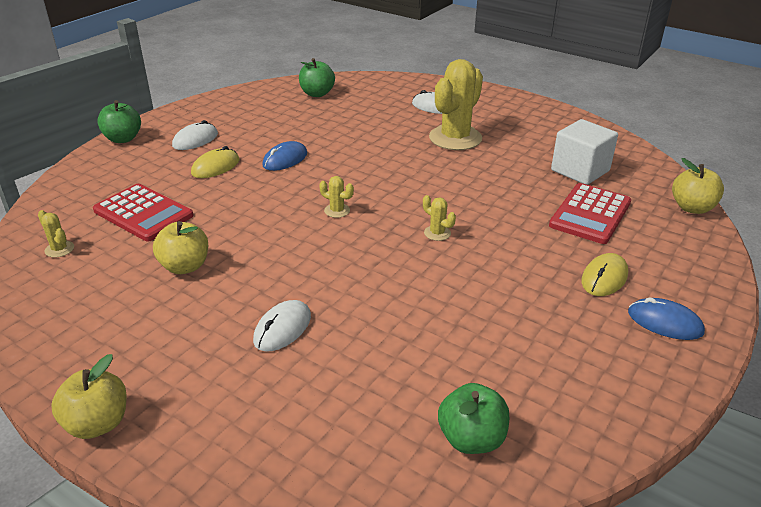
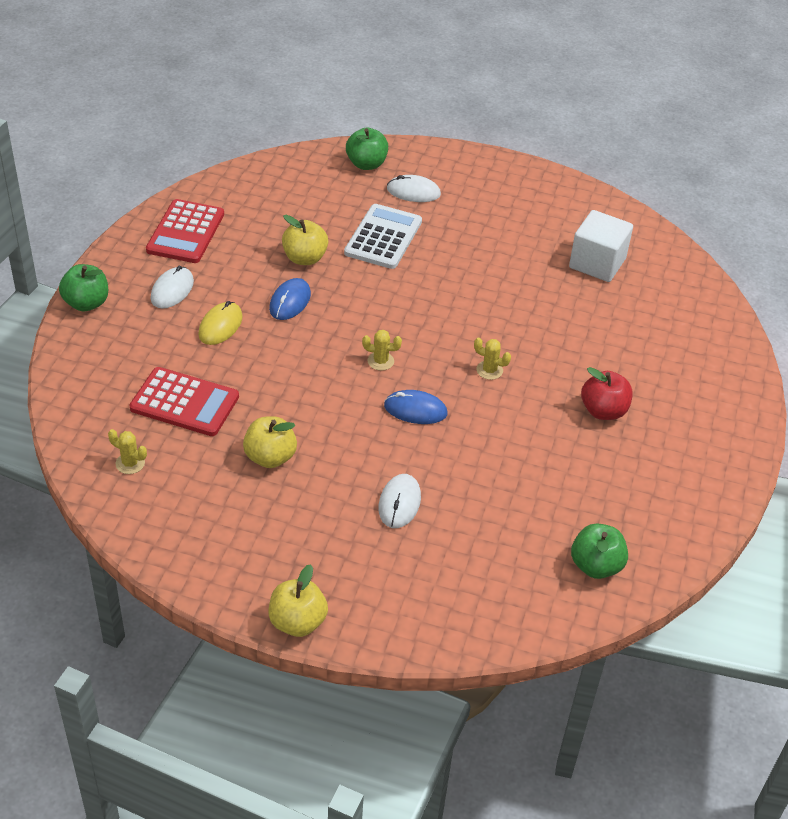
camera: 20 degrees left, 10 degrees up
green apple [299,58,335,97] -> green apple moved to [346,127,388,170]
yellow cactus [429,59,483,150] -> none
red calculator [549,183,631,244] -> red calculator moved to [146,199,224,263]
yellow mouse [581,253,628,296] -> none
blue mouse [628,297,705,340] -> blue mouse moved to [384,390,448,424]
yellow apple [672,158,724,214] -> yellow apple moved to [282,215,328,265]
none -> white calculator [344,204,422,269]
none -> red apple [581,367,633,420]

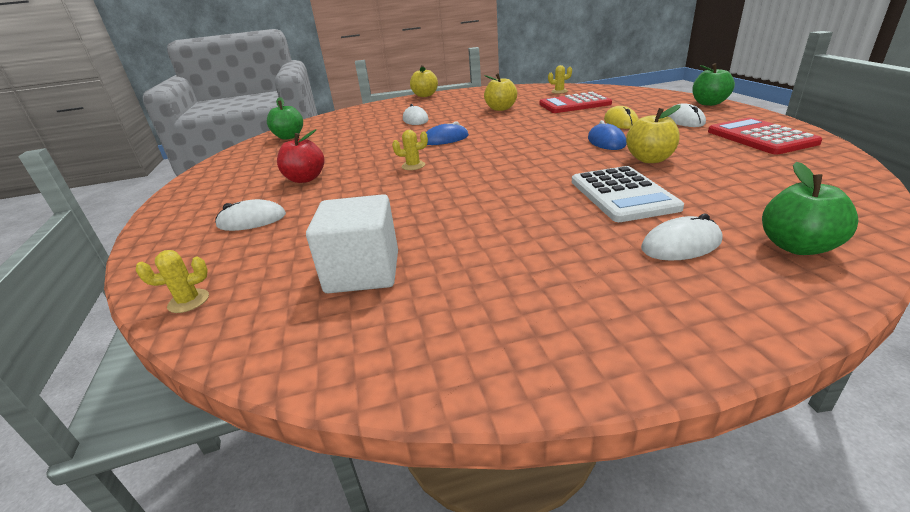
camera: 155 degrees right, 15 degrees down
yellow cactus [362,330,402,371] -> yellow cactus moved to [135,250,209,313]
none -> white mouse [215,199,286,231]

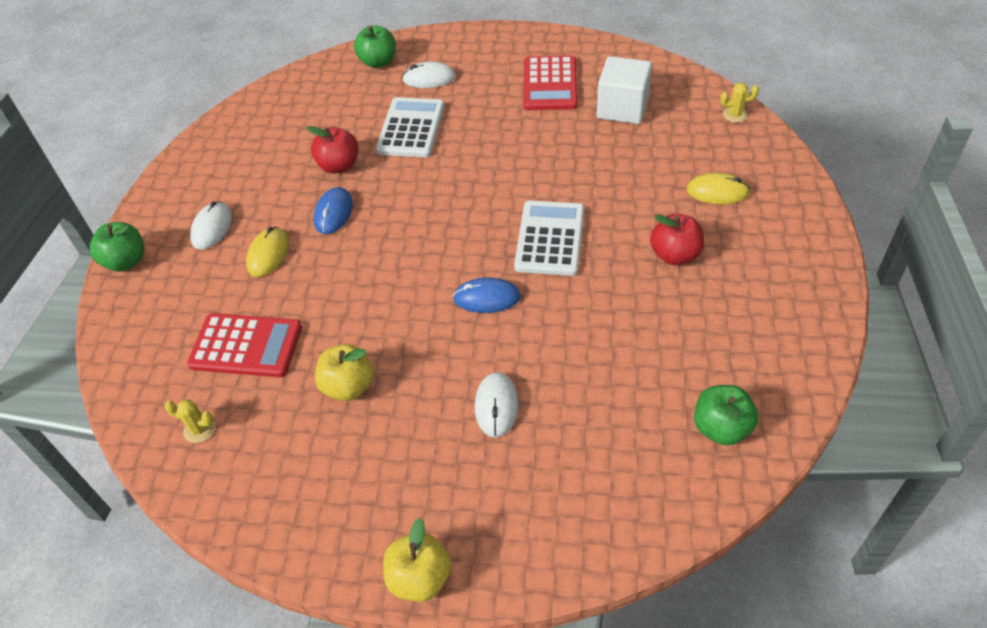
camera: 160 degrees left, 20 degrees up
white mouse [215,199,286,231] -> yellow mouse [687,173,751,204]
yellow cactus [392,130,428,170] -> white calculator [514,201,584,276]
yellow apple [626,105,681,163] -> red apple [306,126,359,174]
red calculator [708,118,822,154] -> red calculator moved to [524,55,578,110]

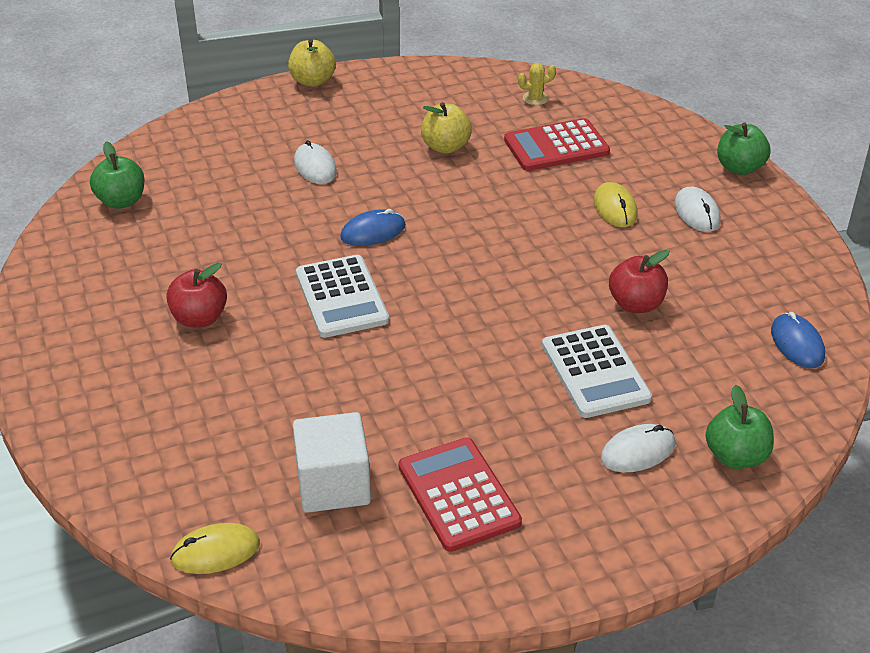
camera: 150 degrees right, 10 degrees down
blue mouse [313,187,353,234] -> blue mouse moved to [771,312,825,368]
yellow mouse [687,173,751,204] -> yellow mouse moved to [170,523,260,574]
yellow cactus [720,83,759,123] -> none

